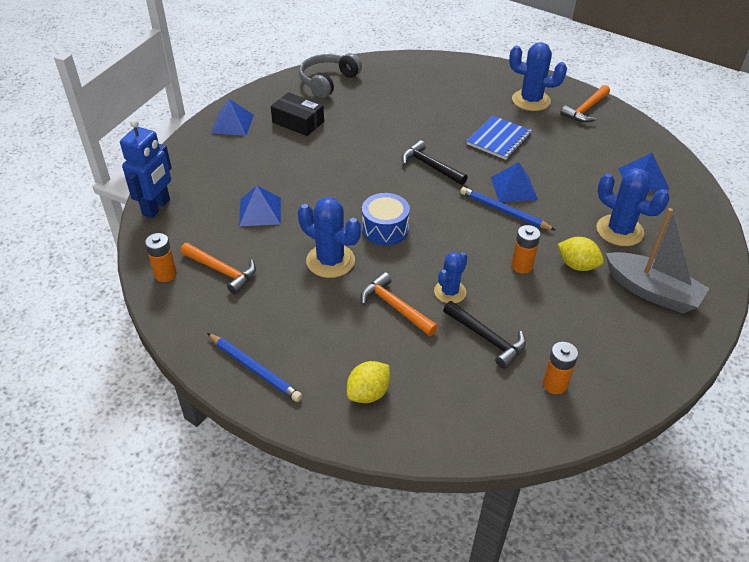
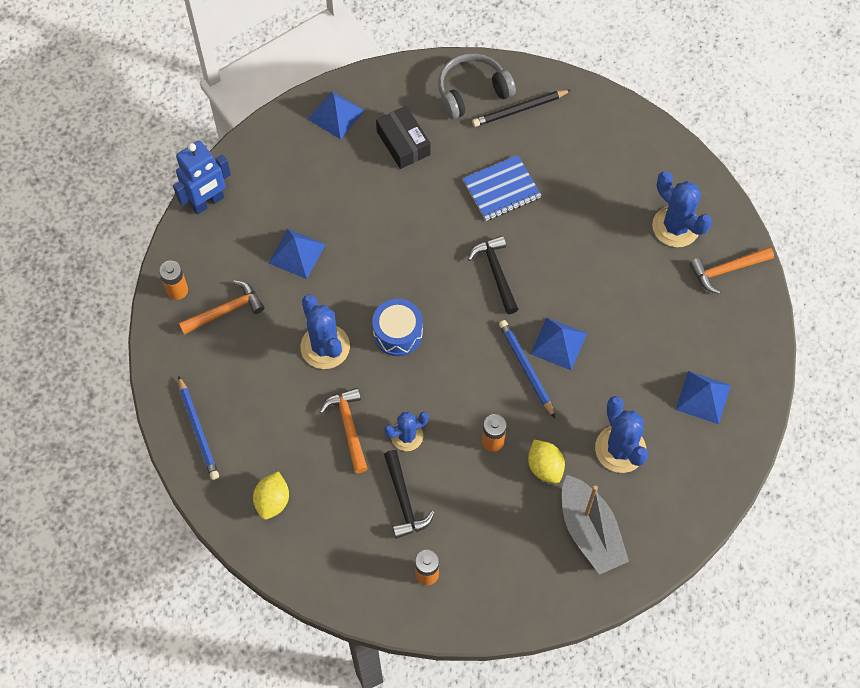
camera: 30 degrees right, 20 degrees up
orange hammer [180,243,256,294] -> orange hammer turned 90 degrees counterclockwise [179,280,265,335]
yellow lemon [347,361,390,403] -> yellow lemon turned 60 degrees counterclockwise [253,471,289,520]
blue notebook [467,116,532,160] -> blue notebook moved to [463,155,542,221]
none -> black pencil [472,90,571,127]

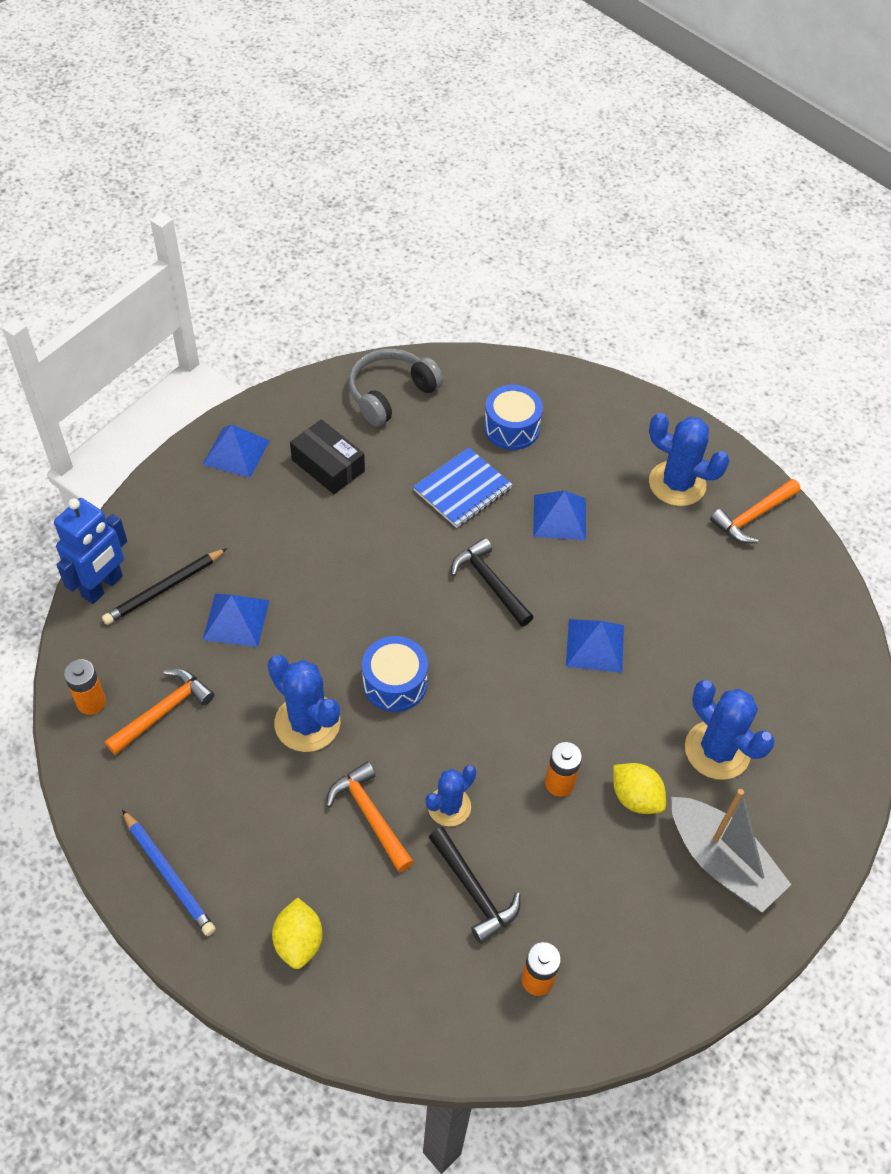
camera: 20 degrees left, 10 degrees down
black pencil [472,90,571,127] -> black pencil moved to [102,548,227,625]
blue pencil [499,320,555,418] -> none
blue pyramid [676,371,731,424] -> blue pyramid moved to [533,491,586,540]
none -> blue drum [484,385,543,450]

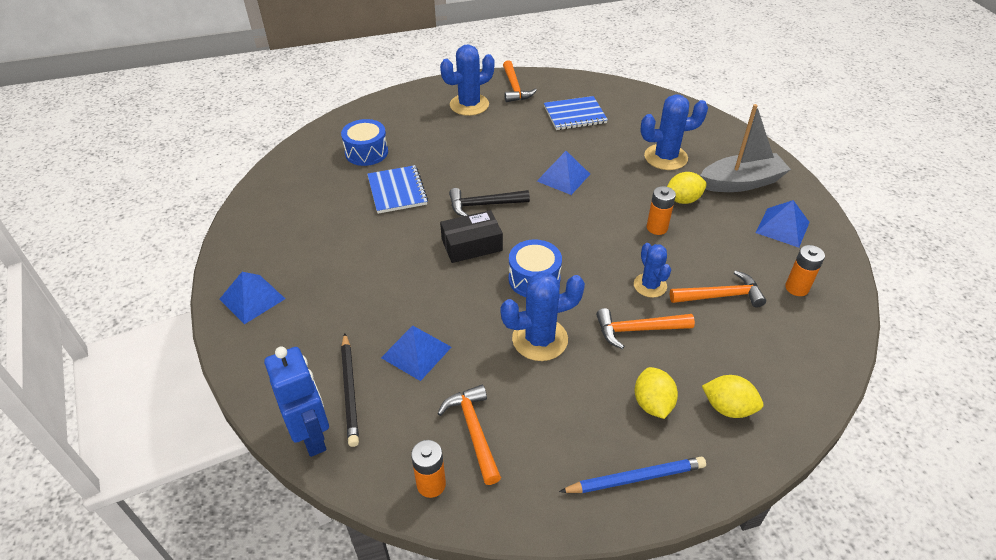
camera: 60 degrees left, 10 degrees down
black box [290,419,365,494] -> black box moved to [440,210,503,263]
grey headphones [349,349,444,427] -> none
black hammer [429,827,520,944] -> orange hammer [670,270,766,307]
blue pyramid [533,491,586,540] -> blue pyramid moved to [756,200,810,248]
none -> blue notebook [544,96,608,130]
none -> yellow lemon [635,367,678,419]

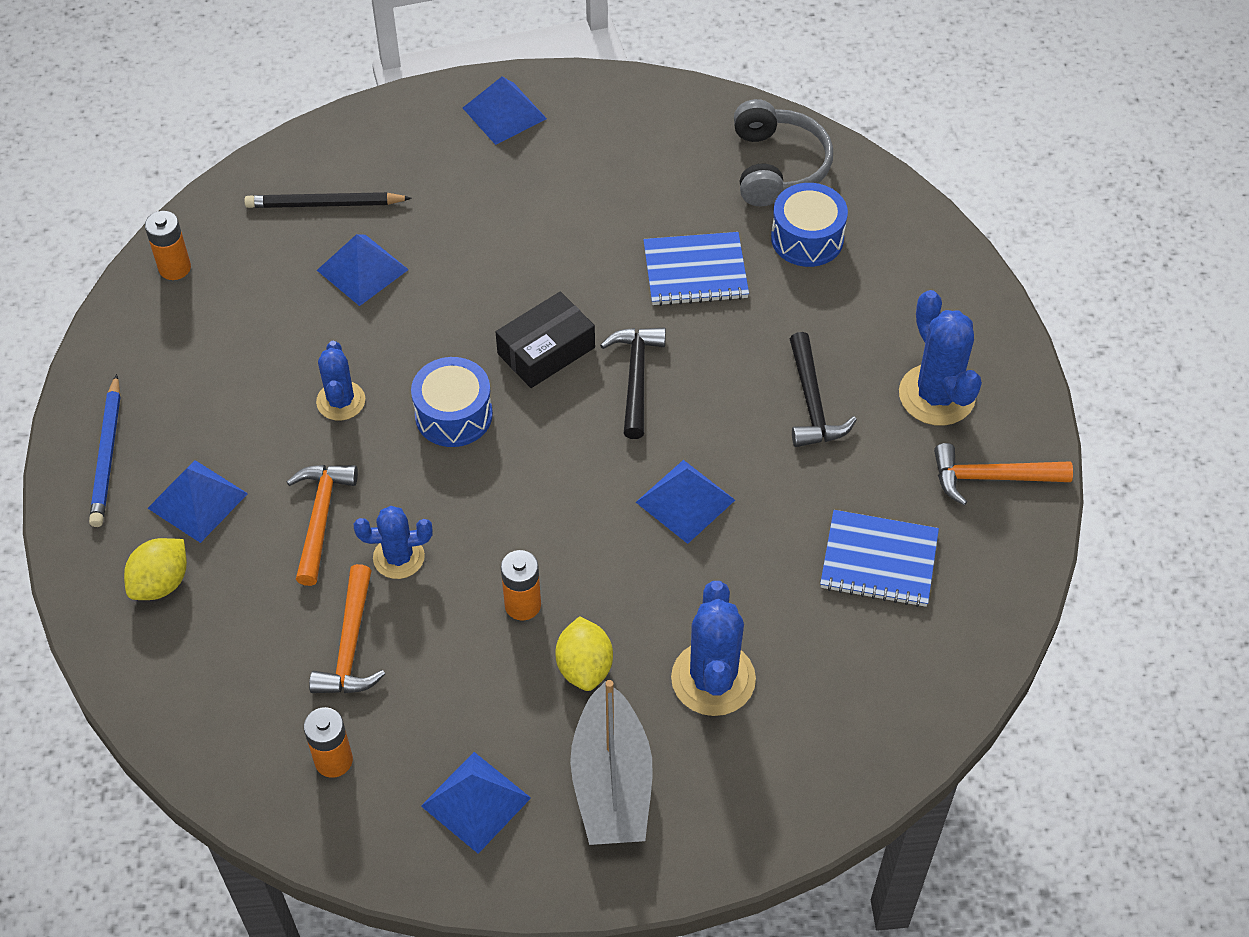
camera: 100 degrees right, 10 degrees up
blue robot [264,346,329,457] -> none
orange hammer [437,385,501,485] -> none
black box [440,210,503,263] -> black box turned 60 degrees clockwise [496,291,595,388]
blue cactus [500,272,585,361] -> blue cactus [316,341,365,421], size x0.64
blue notebook [544,96,608,130] -> blue notebook turned 75 degrees counterclockwise [820,510,939,607]
yellow lemon [635,367,678,419] -> blue pyramid [147,460,248,543]
none -> grey headphones [734,99,833,207]
none -> black hammer [790,332,857,447]

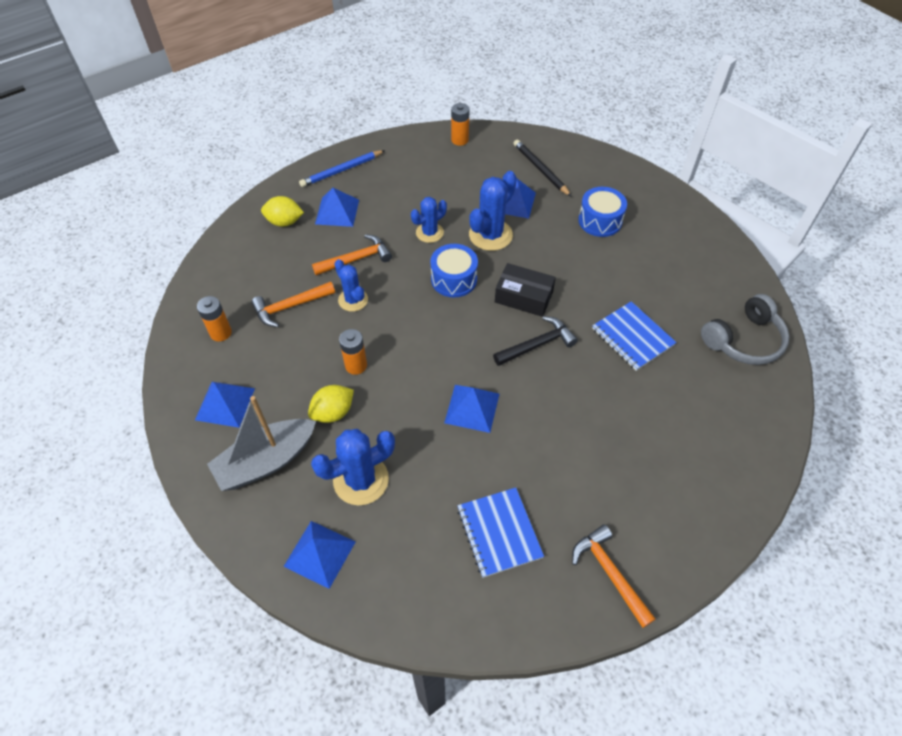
camera: 60 degrees right, 0 degrees up
blue pyramid [463,77,547,145] -> blue pyramid moved to [283,521,355,589]
blue drum [771,183,848,267] -> blue drum moved to [578,187,627,237]
black hammer [790,332,857,447] -> none
blue cactus [899,290,982,426] -> blue cactus moved to [469,171,517,251]

